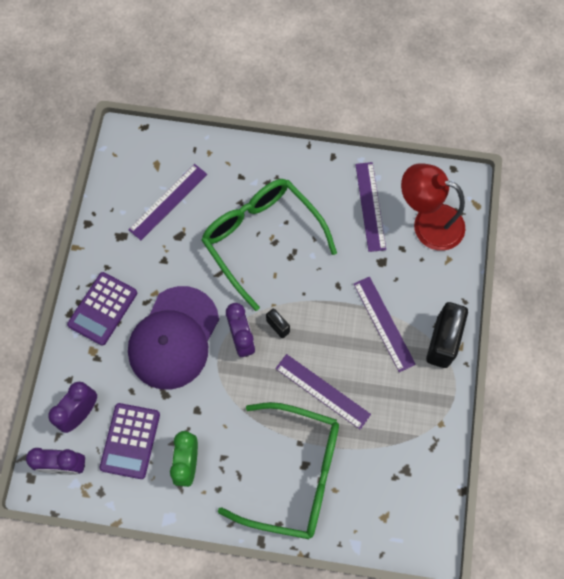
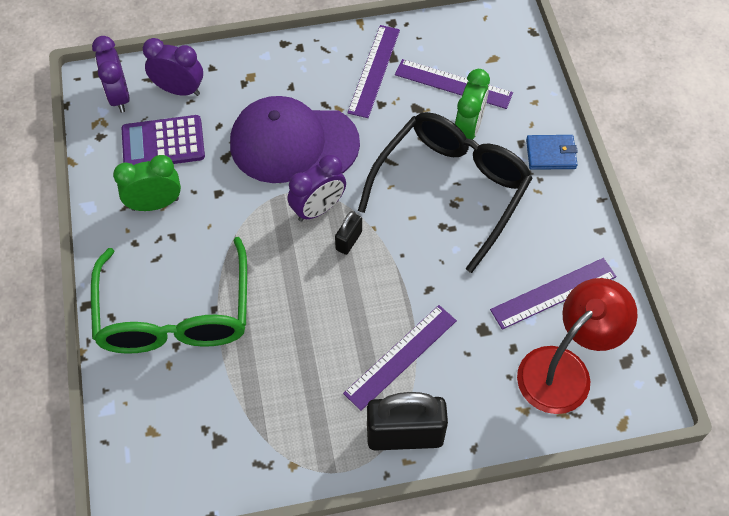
camera: 70 degrees right, 10 degrees down
purple calculator [67,272,137,346] -> none
green glasses [202,179,337,311] -> black glasses [358,112,532,273]
purple ruler [275,354,371,430] -> purple ruler moved to [347,25,400,118]
red lamp [401,163,465,251] -> red lamp turned 45 degrees clockwise [517,278,638,414]
none -> green clock [455,69,490,140]
none -> blue wallet [526,135,578,170]

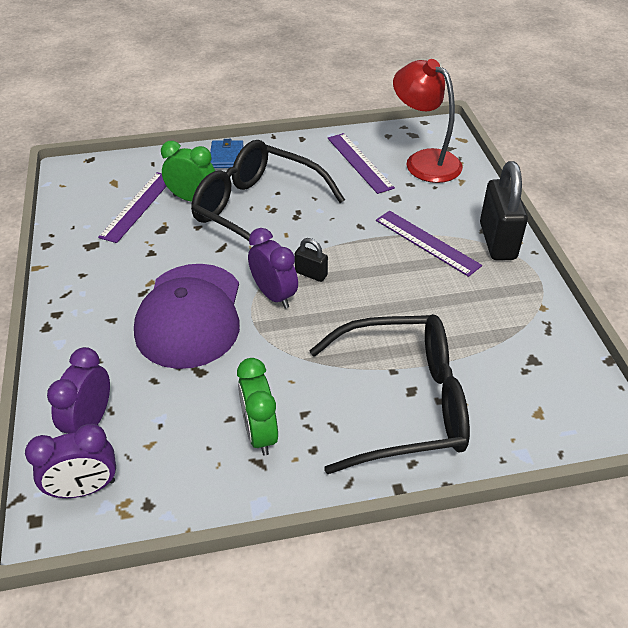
camera: 90 degrees left, 15 degrees down
green glasses [91,237,247,354] -> black glasses [309,314,470,474]
purple calculator [122,115,205,165] -> none
purple ruler [347,25,400,118] -> none

